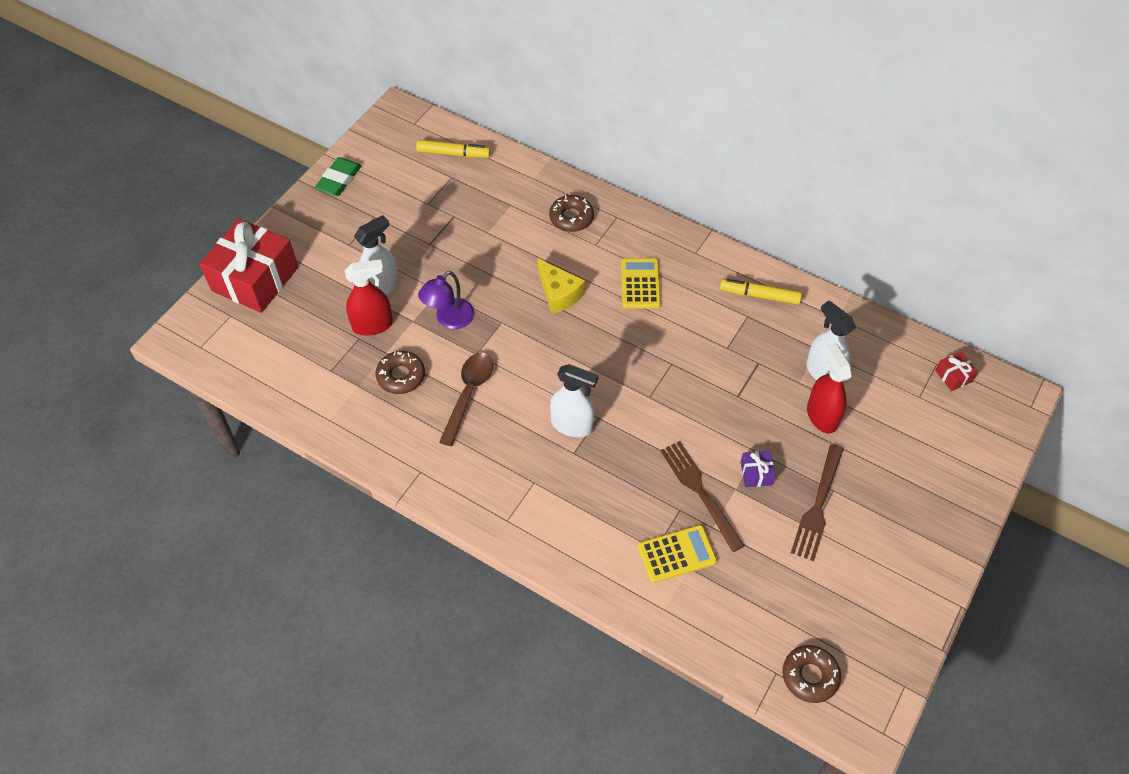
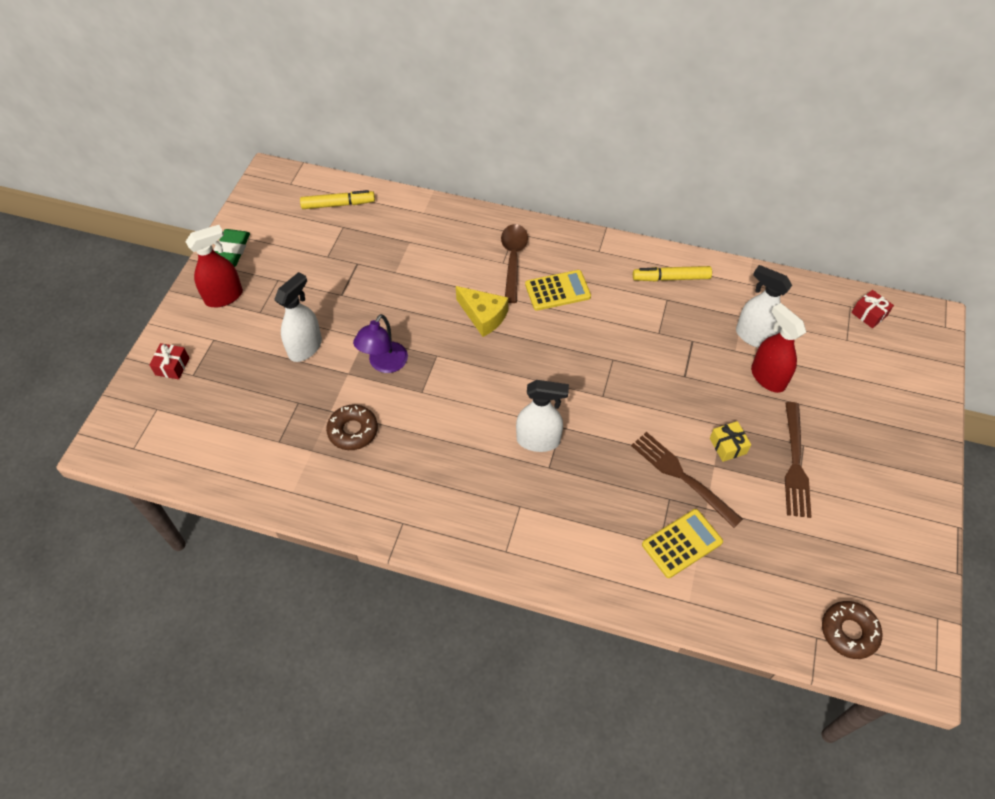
camera: 15 degrees left, 0 degrees up
red gift [200,219,298,313] -> red gift [149,343,189,379], size x0.40
red spray bottle [344,259,393,336] -> red spray bottle moved to [186,225,243,307]
brown spoon [439,353,493,446] -> brown spoon moved to [501,224,528,303]
brown donut [549,195,594,232] -> none
yellow calculator [621,258,661,309] -> yellow calculator turned 90 degrees clockwise [525,270,591,311]
purple gift [741,451,775,487] -> yellow gift [710,421,751,462]

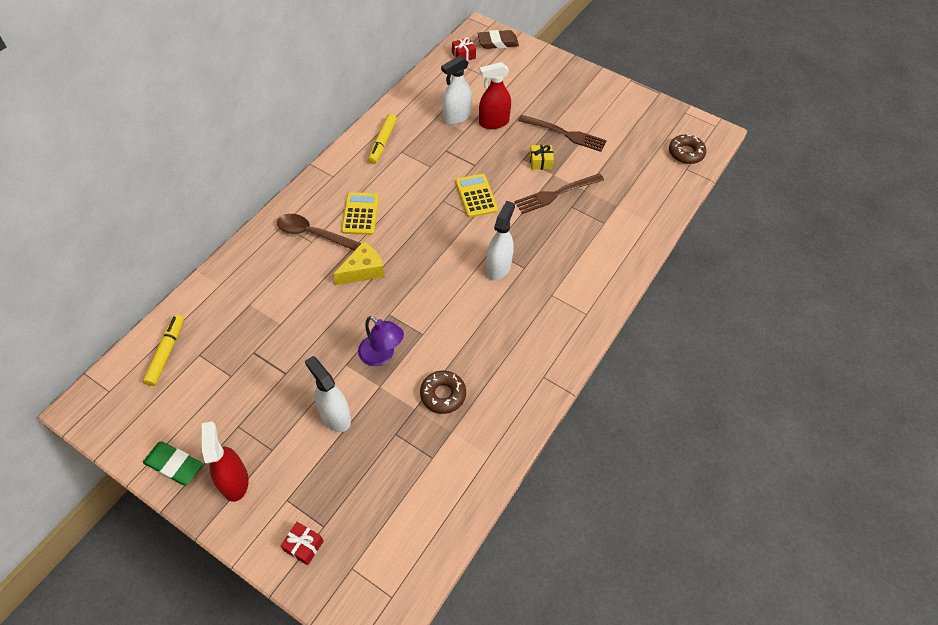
camera: 75 degrees left, 0 degrees up
yellow calculator [642,509,723,578] -> yellow calculator moved to [455,174,498,218]
none -> brown eraser [477,30,519,49]

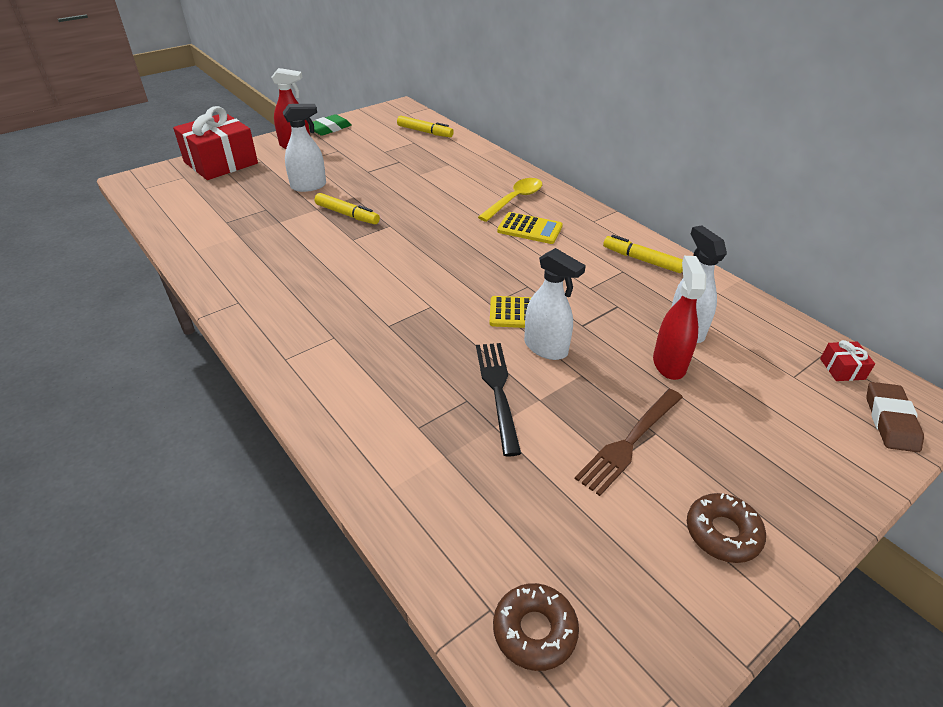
camera: 110 degrees right, 15 degrees down
brown spoon [277,214,361,251] -> yellow spoon [478,178,542,222]
red gift [281,522,324,565] -> red gift [173,106,258,180], size x2.49
yellow cheese [333,241,385,285] -> none
purple lamp [358,316,404,366] -> yellow marker [315,193,380,224]
brown donut [420,371,466,414] -> brown donut moved to [687,493,766,563]
white spray bottle [486,201,515,280] -> white spray bottle moved to [524,248,586,360]
brown fork [515,173,604,214] -> black fork [476,343,521,457]
yellow gift [530,145,554,170] -> none

